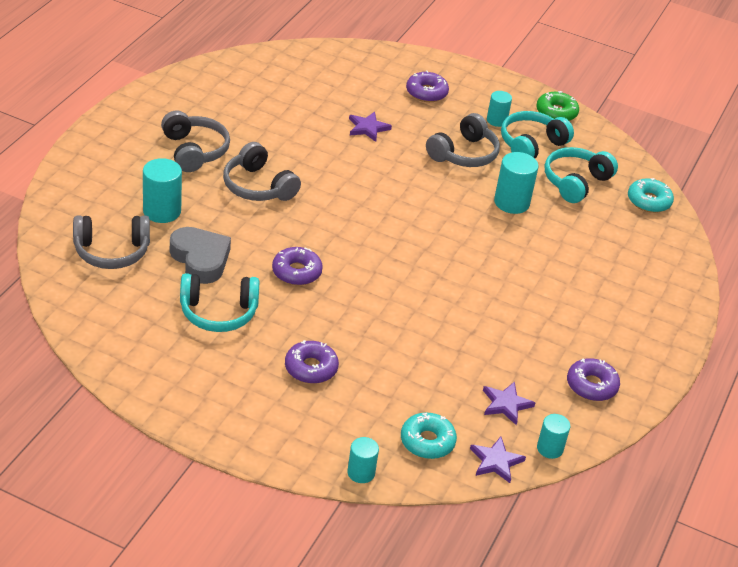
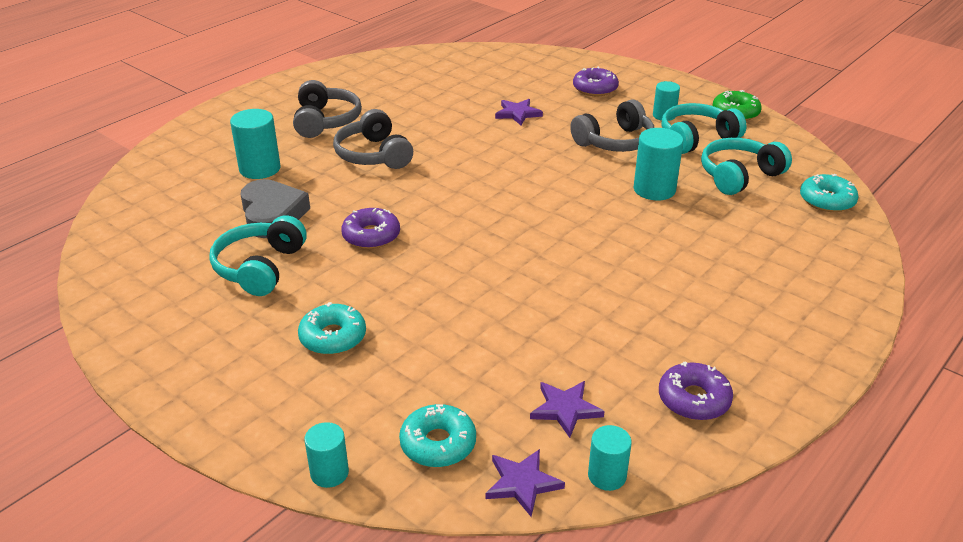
camera: 20 degrees right, 5 degrees down
grey headphones [73,215,150,269] -> none
turquoise headphones [180,273,259,332] -> turquoise headphones turned 90 degrees clockwise [209,215,307,296]
purple donut [285,340,339,384] -> turquoise donut [298,302,366,355]

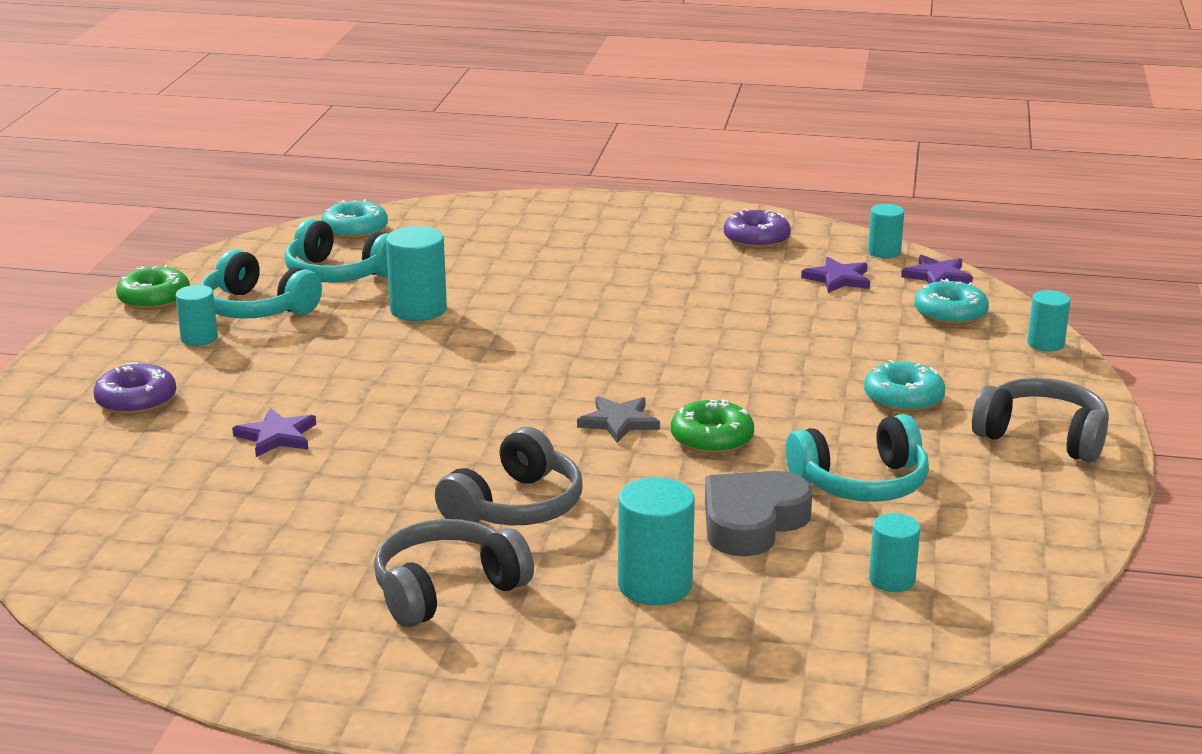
camera: 120 degrees left, 10 degrees down
purple donut [341,208,400,249] -> green donut [671,399,754,454]
grey headphones [570,100,654,152] -> grey headphones moved to [972,378,1109,463]
none -> grey star [577,396,660,443]
none -> turquoise cylinder [869,513,920,592]

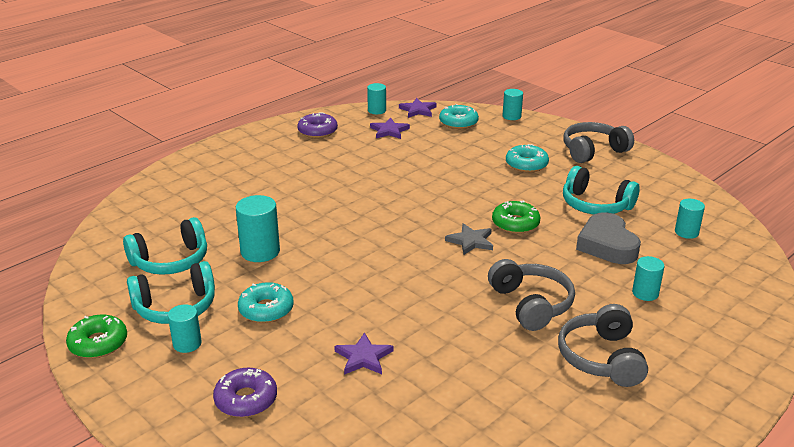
camera: 55 degrees left, 5 degrees up
turquoise donut [321,199,388,239] -> turquoise donut moved to [238,282,294,323]
turquoise cylinder [618,477,695,605] -> turquoise cylinder [632,256,665,301], size x0.62
turquoise headphones [786,414,929,502] -> turquoise headphones turned 105 degrees clockwise [563,166,640,214]

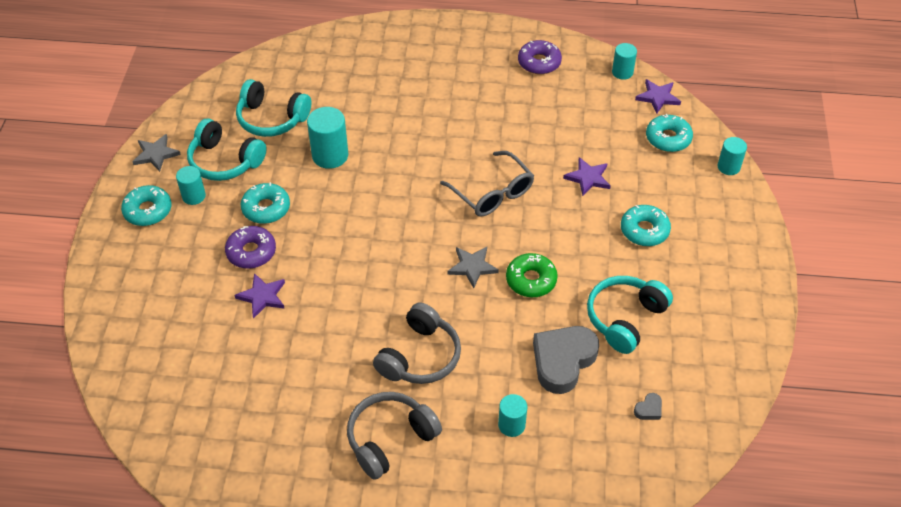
camera: 50 degrees right, 20 degrees up
green donut [66,314,127,358] -> grey star [132,134,181,172]
purple donut [213,368,277,417] -> purple donut moved to [225,226,276,269]
purple star [370,118,410,139] -> purple star moved to [563,157,611,196]
grey headphones [563,122,634,163] -> none
turquoise headphones [563,166,640,214] -> turquoise headphones turned 45 degrees clockwise [587,276,673,354]
turquoise cylinder [675,199,705,239] -> grey heart [634,393,662,420]
none -> turquoise donut [121,185,171,226]
none -> grey glasses [440,151,534,217]

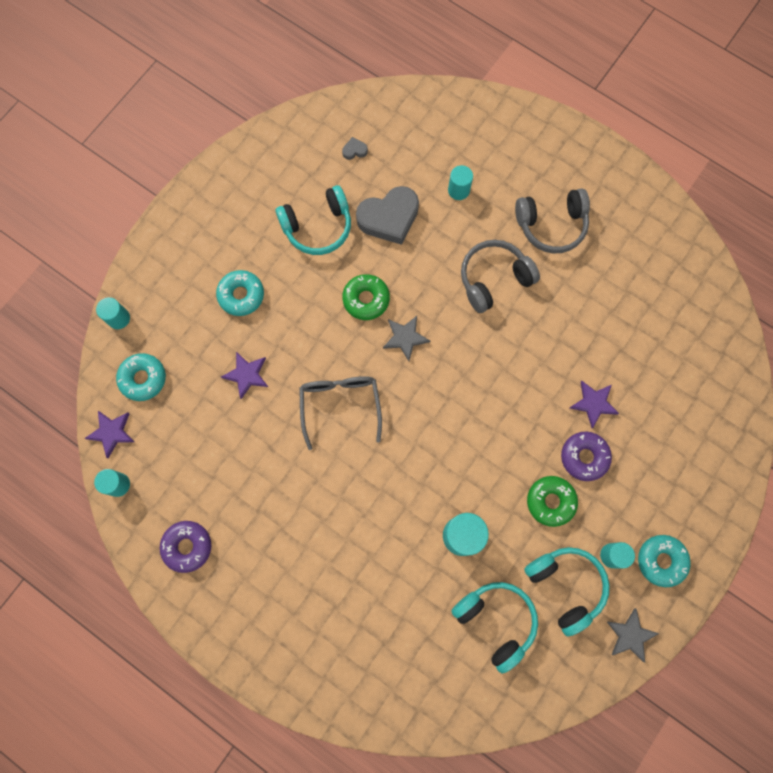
camera: 150 degrees left, 25 degrees up
turquoise donut [241,182,290,224] -> green donut [527,476,578,527]

